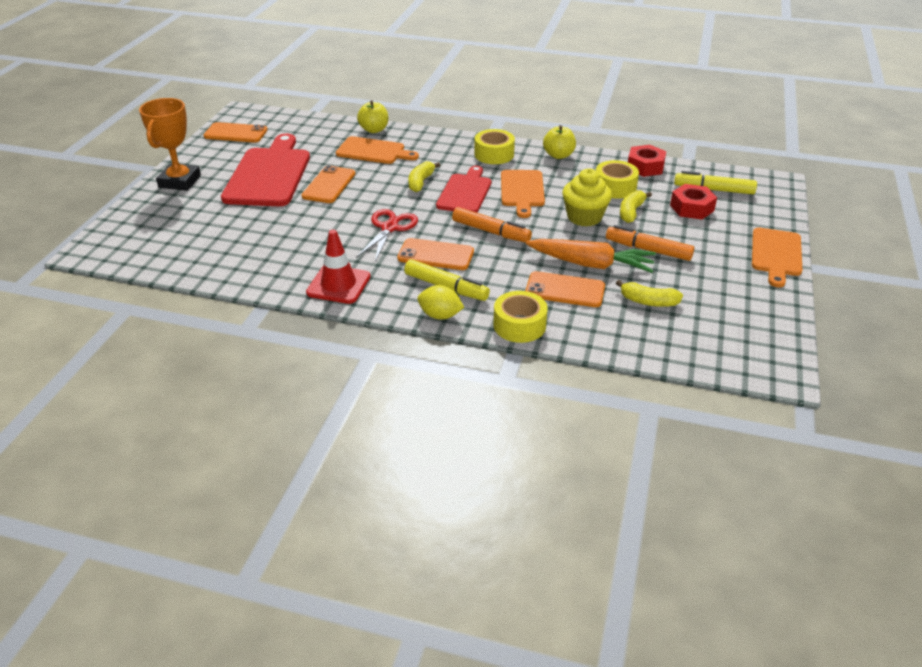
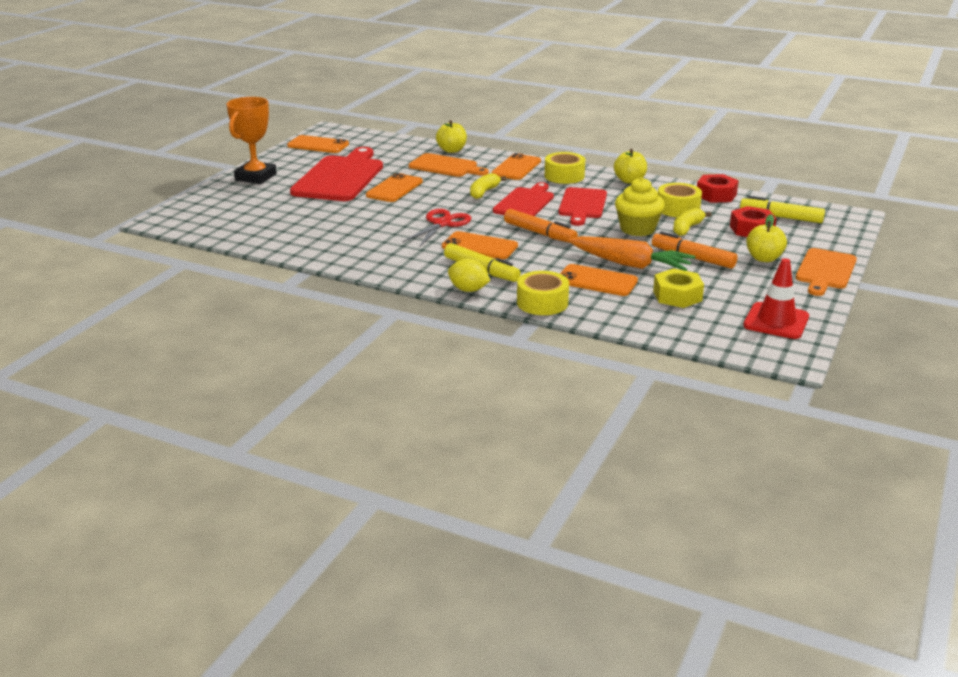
camera: 10 degrees right, 10 degrees down
red traffic cone [306,229,371,304] -> red traffic cone moved to [743,258,809,339]
orange cutting board [501,170,545,218] -> red cutting board [559,187,607,226]
yellow banana [616,280,683,307] -> yellow nut [653,268,704,308]
none -> orange phone [491,153,541,180]
none -> yellow apple [746,214,787,262]

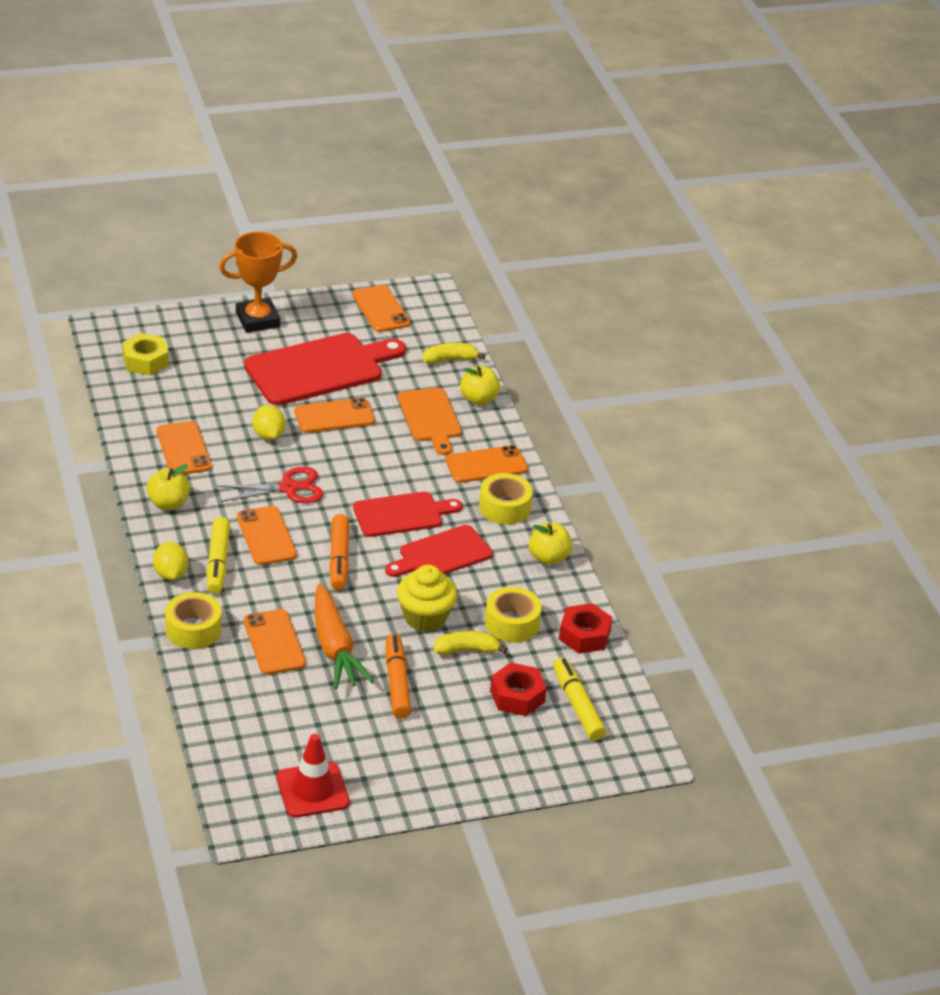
camera: 45 degrees right, 10 degrees up
yellow banana [470,173,506,199] -> yellow banana moved to [423,343,485,364]
yellow nut [653,268,704,308] -> yellow nut moved to [122,333,169,376]
yellow apple [746,214,787,262] -> yellow apple moved to [147,464,190,510]
orange cutting board [796,248,857,296] -> none
none -> orange phone [157,421,212,475]
none -> yellow lemon [252,405,286,440]

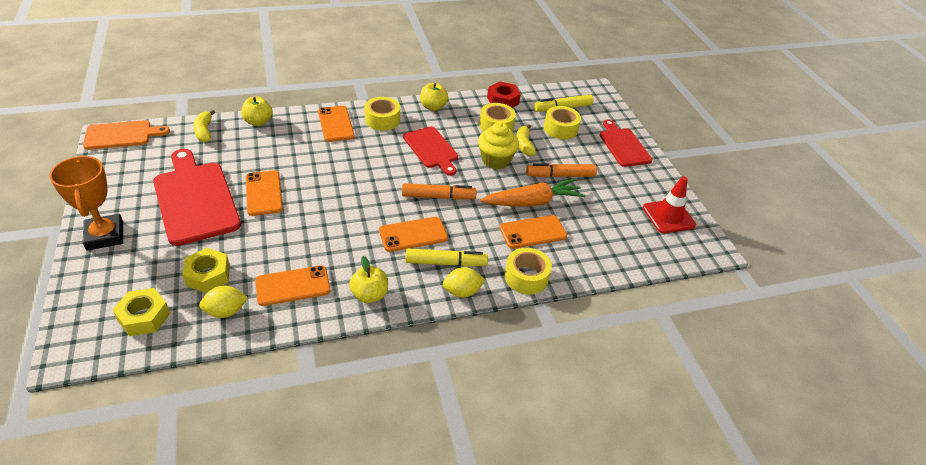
camera: 90 degrees left, 5 degrees up
red scissors [217,467,323,503] -> none
yellow lemon [252,405,286,440] -> yellow lemon moved to [199,286,248,318]
orange phone [352,285,410,332] -> none
red cutting board [353,492,463,537] -> red cutting board moved to [600,119,652,167]
orange cutting board [397,388,462,455] -> orange cutting board moved to [83,120,170,150]
red nut [490,663,547,716] -> yellow tape [544,106,581,140]
none -> yellow nut [182,248,230,293]

